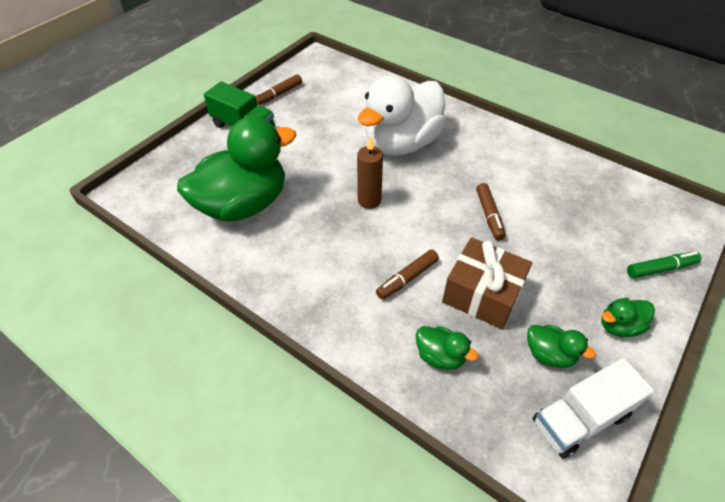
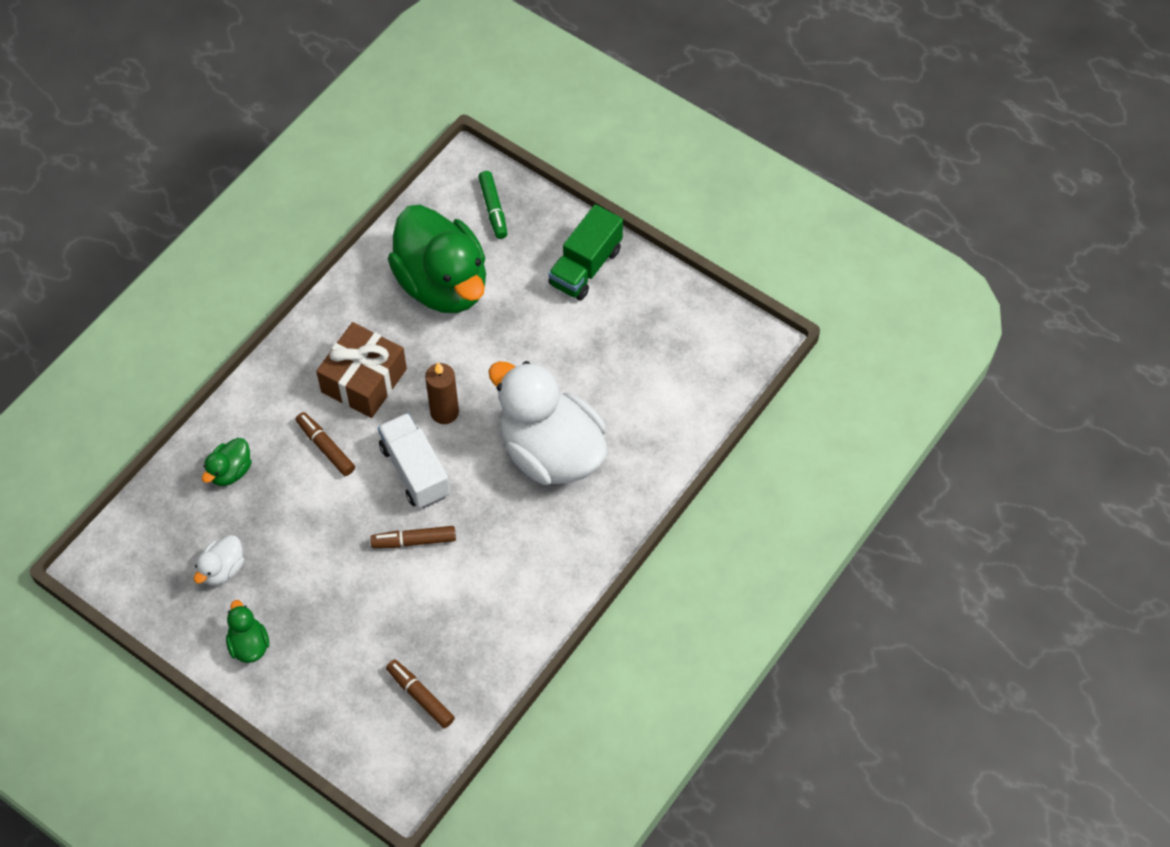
camera: 90 degrees right, 10 degrees up
brown marker [255,74,302,105] -> brown marker moved to [386,659,455,728]
brown gift [442,237,532,329] -> brown gift moved to [316,322,407,418]
green duck [527,325,596,368] -> white duck [194,535,244,586]
white truck [532,358,654,458] -> white truck moved to [378,413,450,508]
green marker [627,252,701,278] -> green marker moved to [478,171,508,239]

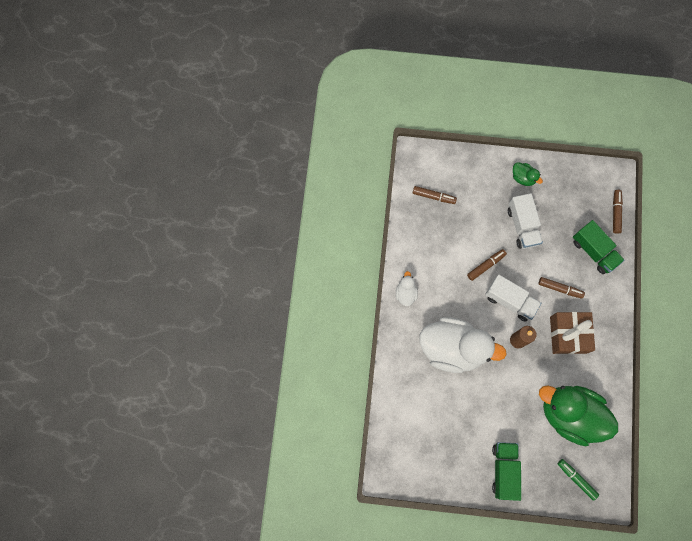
camera: 150 degrees right, 15 degrees up
white duck [194,535,244,586] -> white duck moved to [396,271,418,306]
green duck [202,438,252,486] -> green truck [573,220,625,274]
none -> white truck [508,193,543,249]
none -> brown marker [613,190,623,234]

